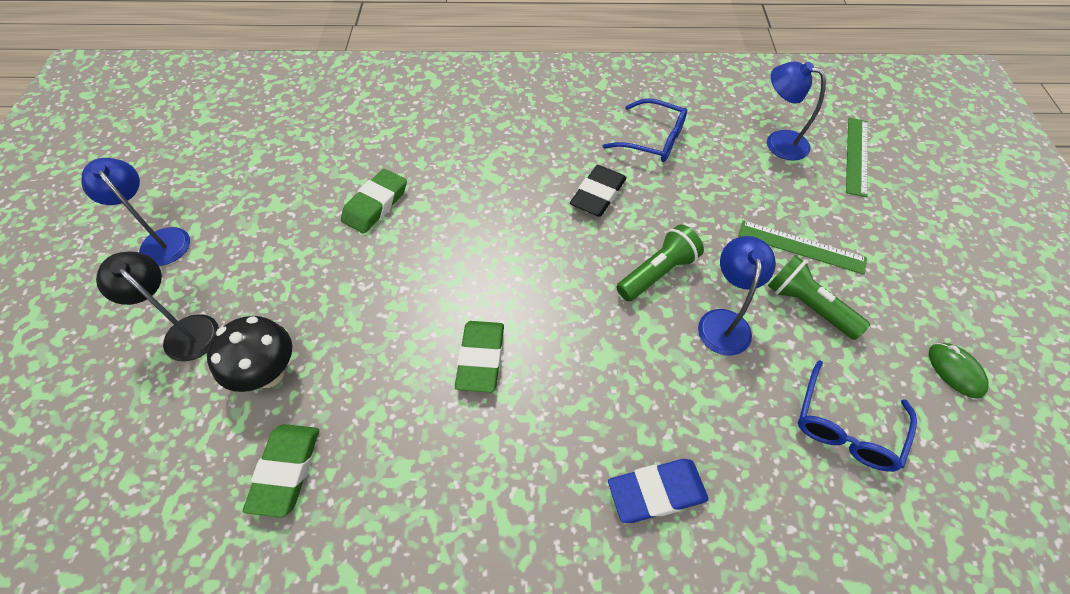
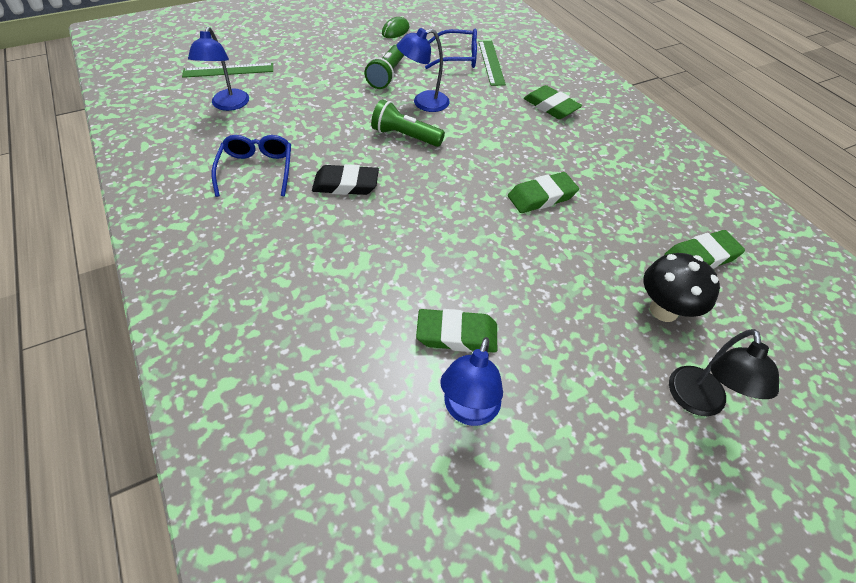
camera: 120 degrees left, 5 degrees down
blue lamp [82,158,190,266] -> blue lamp moved to [440,337,503,426]
blue eraser [608,459,709,523] -> green eraser [524,85,582,119]
green ruler [738,220,867,275] -> green ruler moved to [478,41,506,86]

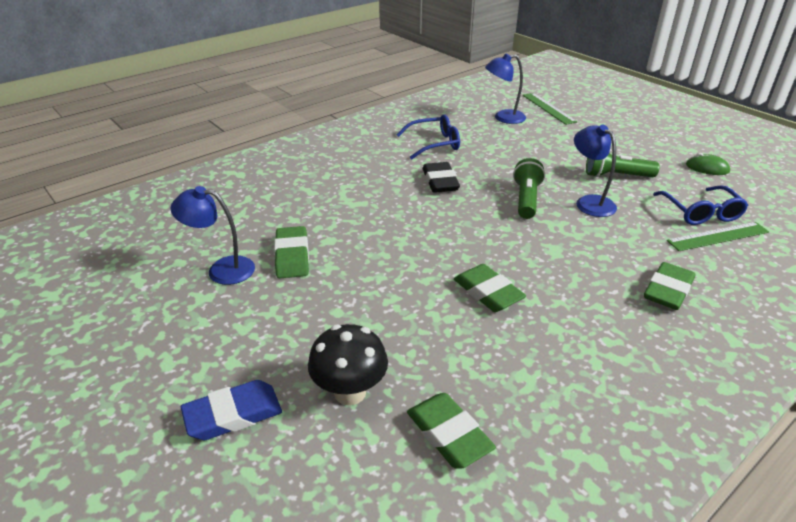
camera: 80 degrees right, 15 degrees down
black lamp [669,329,779,416] -> blue eraser [181,380,282,440]

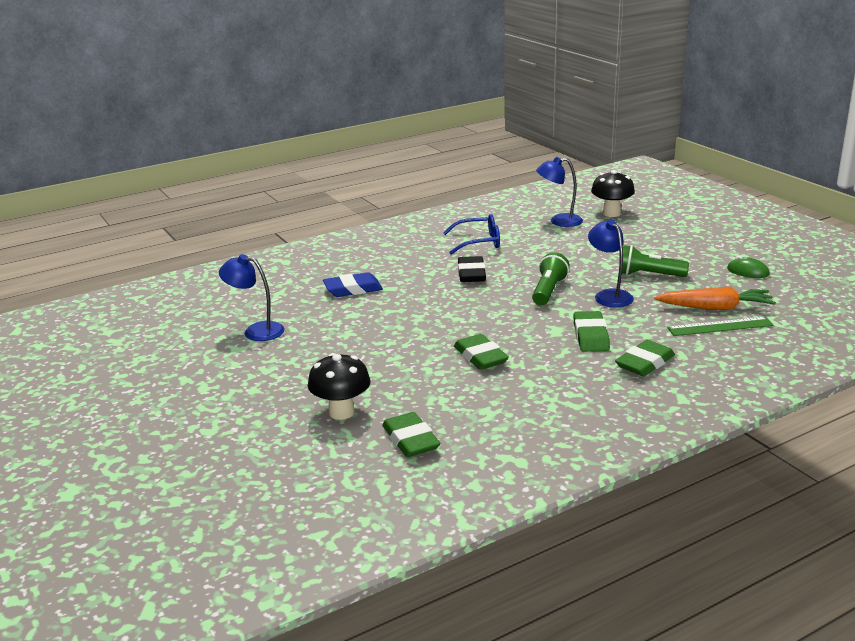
camera: 10 degrees right, 10 degrees down
blue eraser [181,380,282,440] -> blue eraser moved to [323,272,383,297]
green eraser [274,226,309,278] -> green eraser moved to [573,311,610,352]
green ruler [523,93,577,125] -> black mushroom [591,170,635,217]
blue glasses [653,185,749,225] -> orange carrot [654,286,776,310]

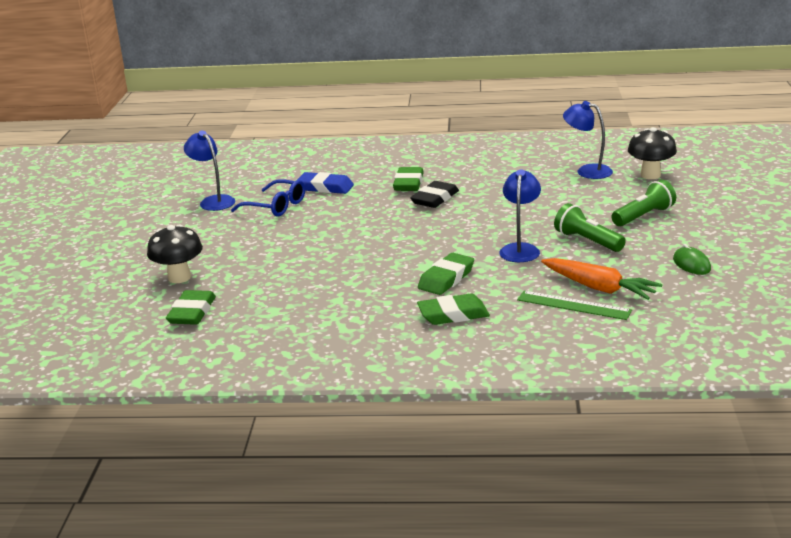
camera: 35 degrees right, 0 degrees up
blue glasses [443,214,500,255] -> blue glasses moved to [231,179,305,216]
green eraser [454,334,509,370] -> green eraser moved to [393,167,424,191]
green flashlight [532,252,570,306] -> green flashlight moved to [612,180,676,226]

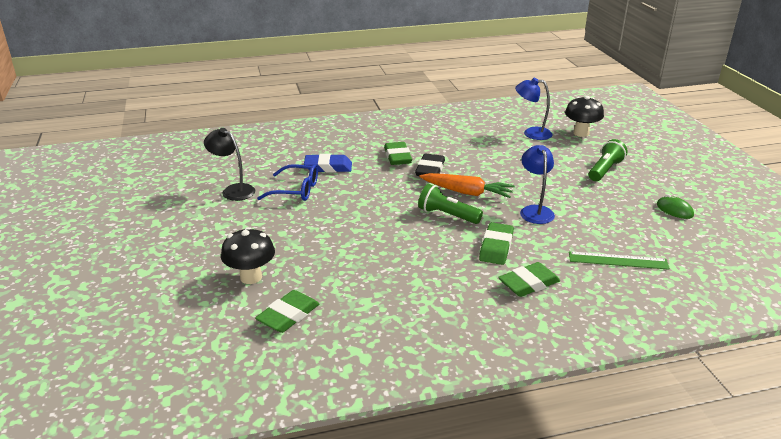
camera: 20 degrees left, 5 degrees up
green eraser [166,290,216,325] -> green eraser turned 45 degrees clockwise [255,290,320,333]
blue lamp [184,131,235,211] -> black lamp [204,128,255,201]
orange carrot [541,258,662,300] -> orange carrot moved to [419,173,515,198]
green flashlight [554,203,626,252] -> green flashlight moved to [418,184,483,224]

